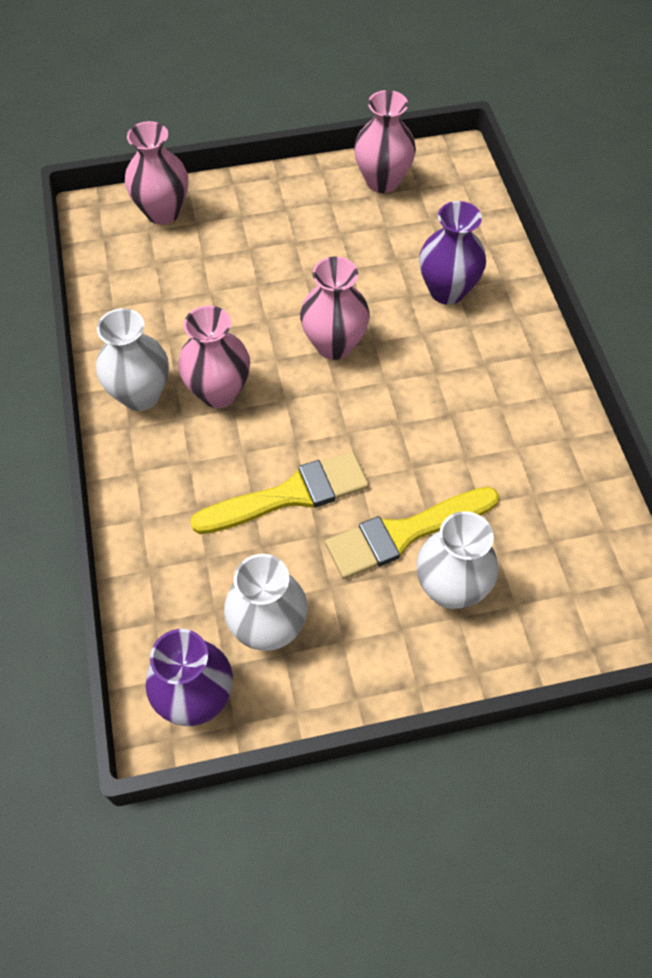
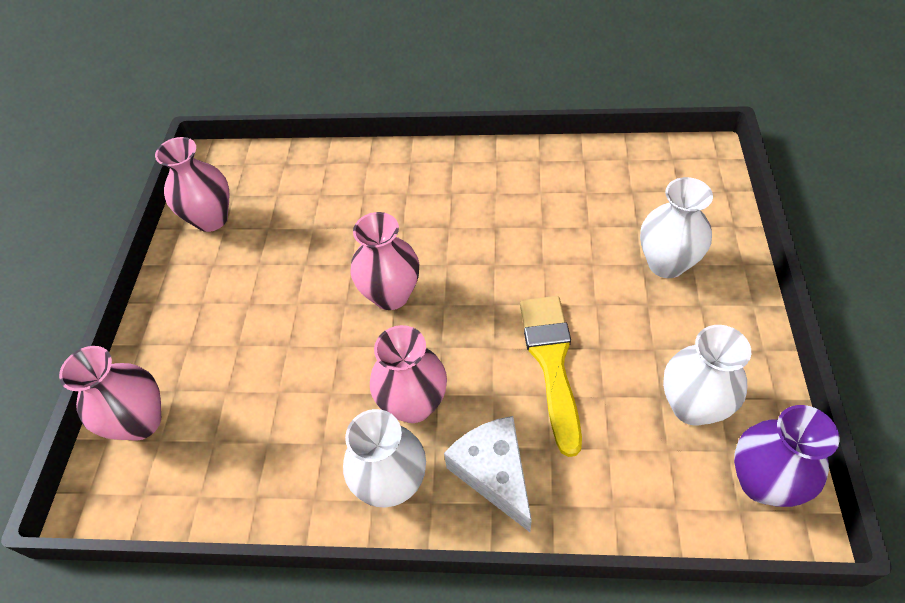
camera: 70 degrees left, 5 degrees down
yellow brush [325,487,499,579] -> none
purple vase [419,201,486,305] -> none
none -> white cheese [444,416,532,532]

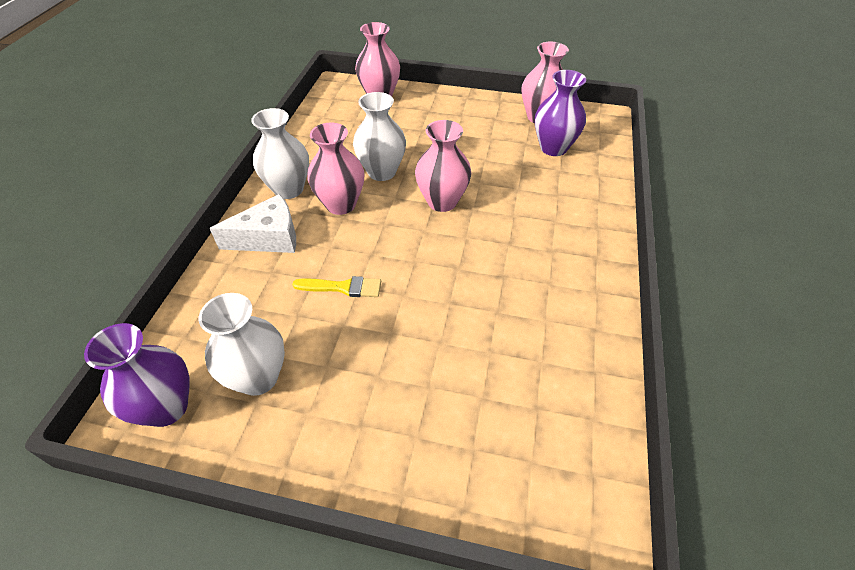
camera: 95 degrees right, 5 degrees down
yellow brush [520,296,582,457] -> yellow brush [292,276,381,297], size x0.58
white vase [640,177,713,278] -> white vase moved to [353,92,406,181]
none -> purple vase [535,70,586,156]

